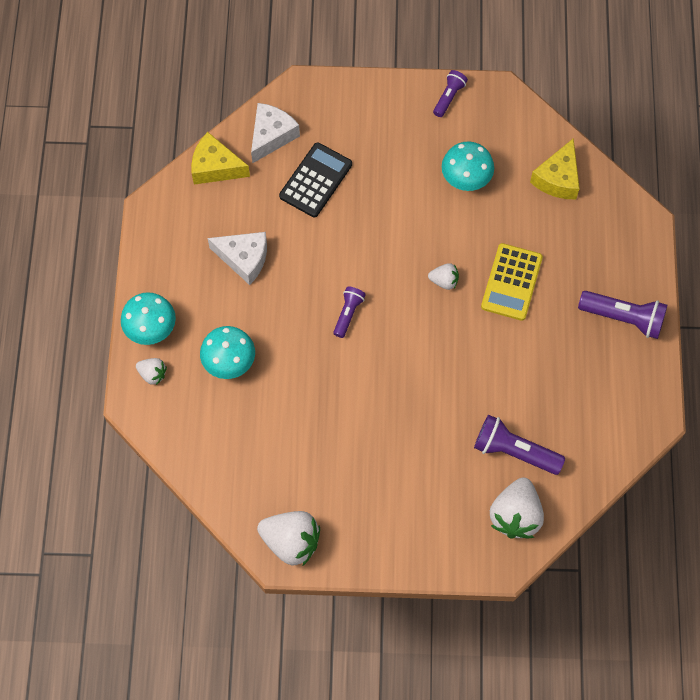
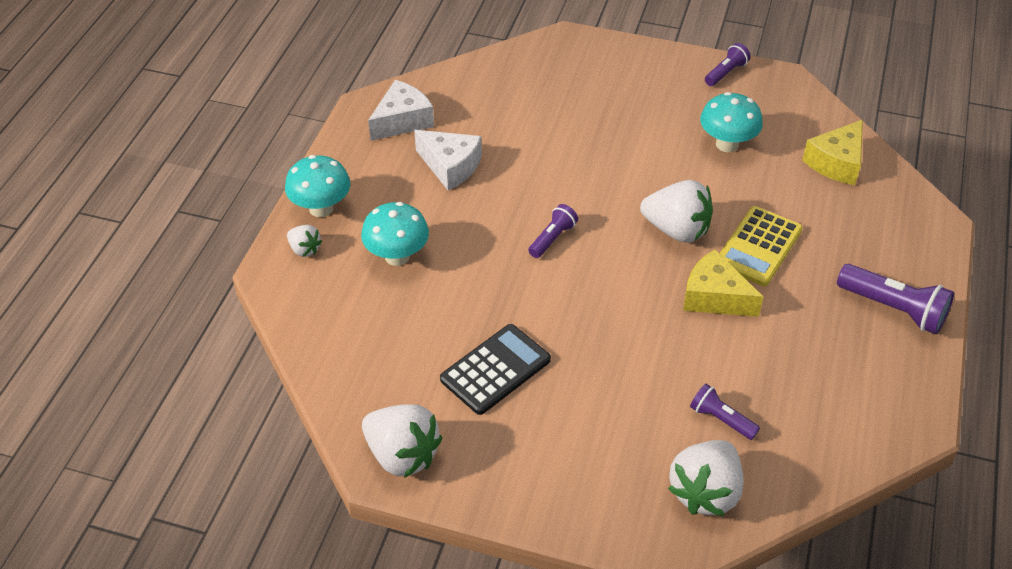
camera: 15 degrees right, 20 degrees down
yellow cheese [191,132,250,185] -> yellow cheese moved to [683,249,763,317]
white cheese [251,103,300,163] -> white cheese moved to [368,80,434,141]
black calculator [279,142,352,217] -> black calculator moved to [440,324,551,415]
white strawberry [428,263,459,290] -> white strawberry [640,180,713,243], size x1.93
purple flashlight [474,415,565,475] -> purple flashlight [690,383,760,440], size x0.59

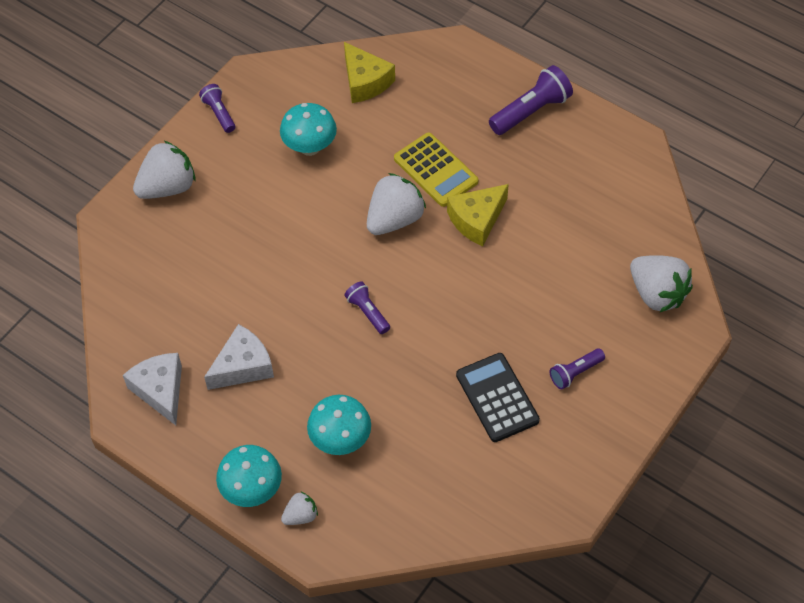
camera: 70 degrees left, 10 degrees up
white strawberry [362,404,442,478] -> white strawberry moved to [133,141,196,199]
purple flashlight [690,383,760,440] -> purple flashlight moved to [549,349,605,389]

